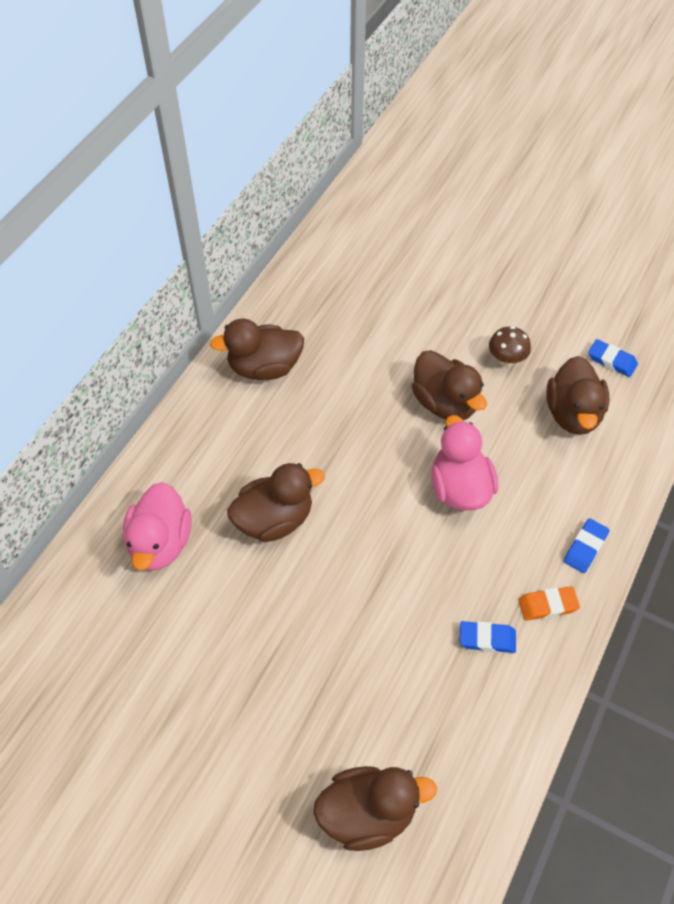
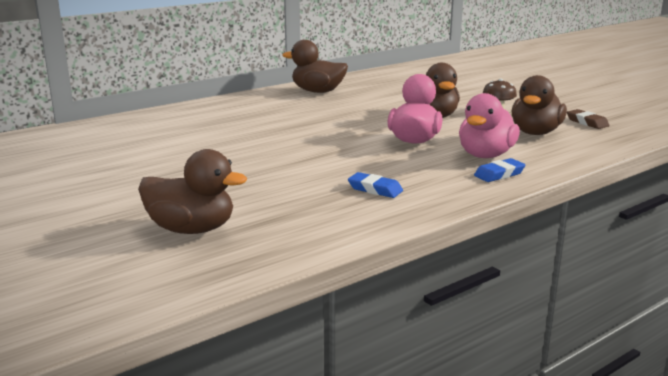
camera: 25 degrees right, 35 degrees down
pink duck [123,482,192,571] -> pink duck moved to [459,93,520,158]
brown duck [227,463,325,542] -> none
orange eraser [518,586,580,621] -> none
blue eraser [588,339,638,377] -> brown eraser [567,109,610,129]

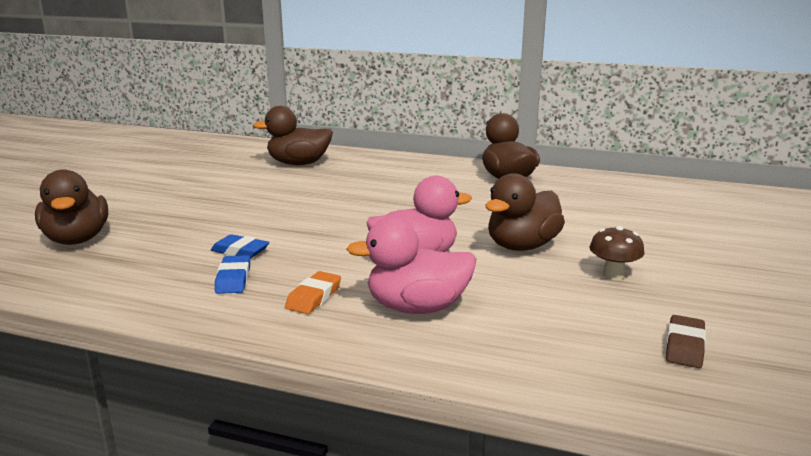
camera: 55 degrees right, 0 degrees up
blue eraser [474,158,526,182] -> blue eraser moved to [211,234,269,259]
brown duck [512,75,567,135] -> brown duck moved to [253,106,333,165]
none -> orange eraser [285,271,341,314]

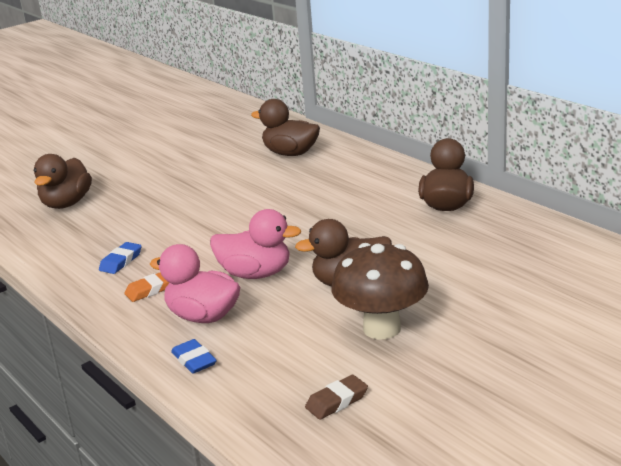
camera: 35 degrees right, 5 degrees up
blue eraser [211,234,269,259] -> blue eraser moved to [171,339,217,374]
brown mushroom [589,226,645,280] -> brown mushroom [332,243,429,339], size x1.99

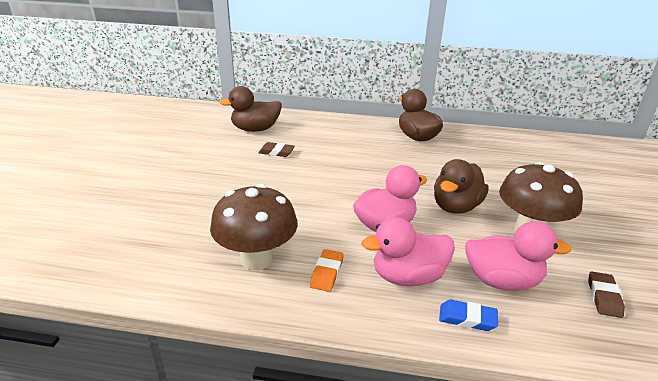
camera: 45 degrees left, 5 degrees up
brown duck [34,154,92,209] -> none
blue eraser [99,242,141,274] -> brown mushroom [210,184,298,270]
none -> brown eraser [258,142,295,157]
none -> pink duck [465,221,572,291]

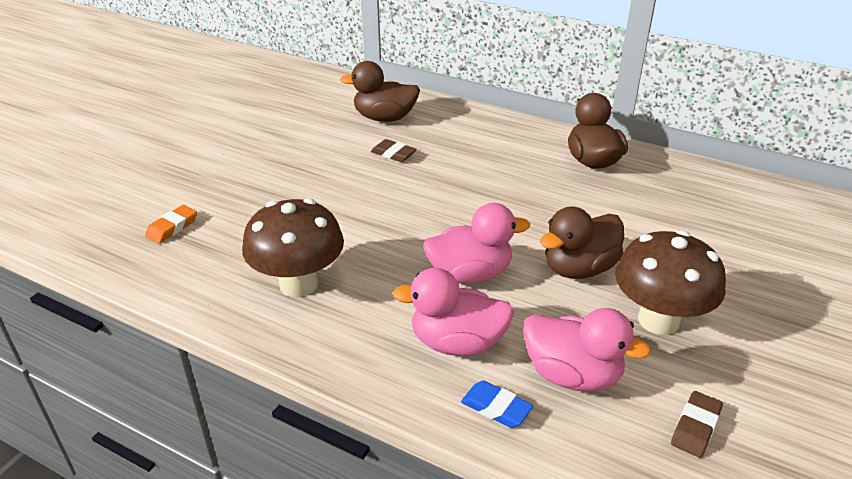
camera: 20 degrees right, 5 degrees up
orange eraser [310,249,344,292] -> orange eraser moved to [145,205,197,244]

